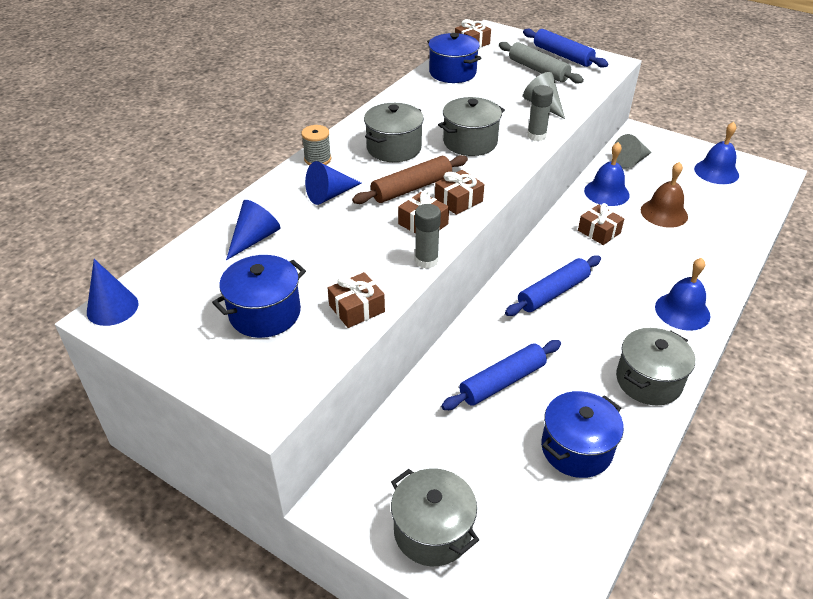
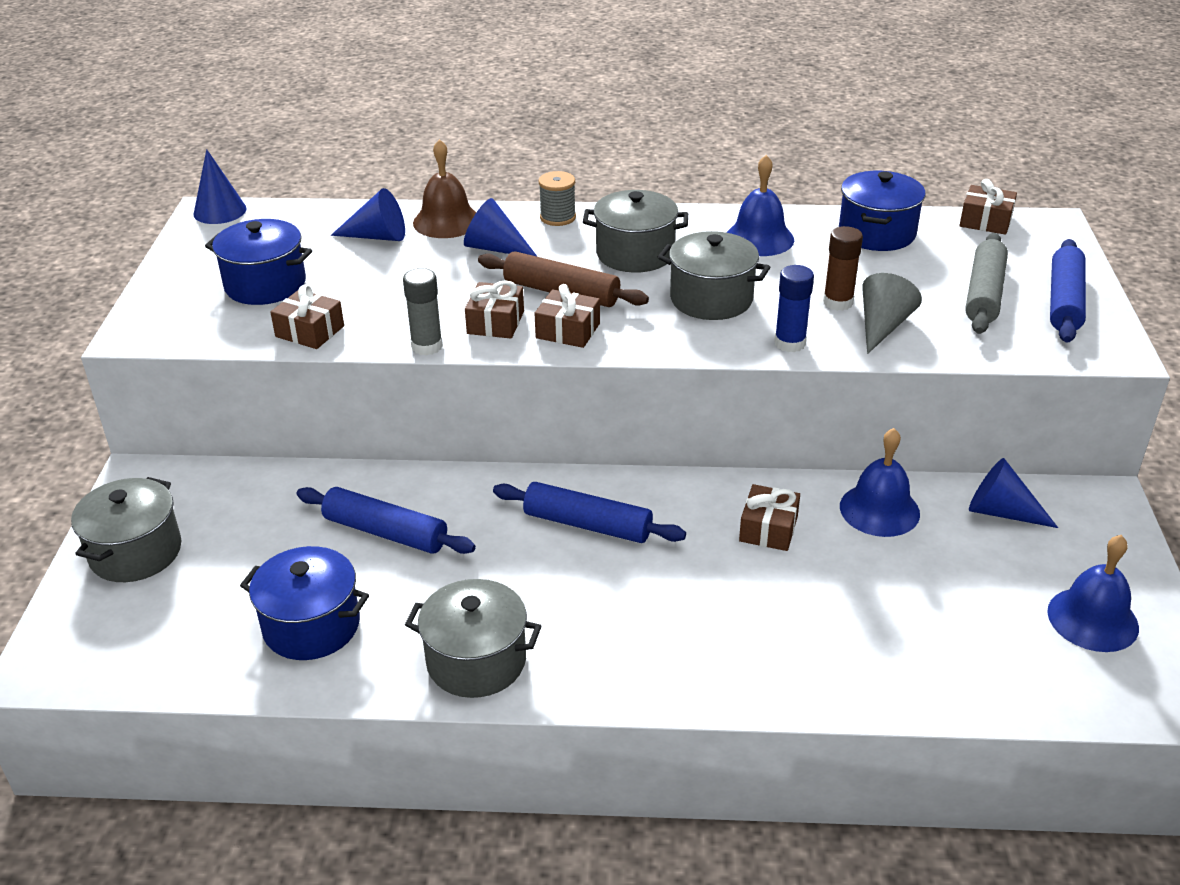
camera: 60 degrees right, 5 degrees down
grey glue stick [527,85,553,141] -> blue glue stick [774,265,814,352]
grey cone [615,134,652,168] -> blue cone [969,458,1058,528]
brown bell [641,162,688,228] -> brown bell moved to [413,139,476,238]
blue bell [655,258,710,331] -> blue bell moved to [726,155,794,256]
none -> brown glue stick [823,226,863,311]

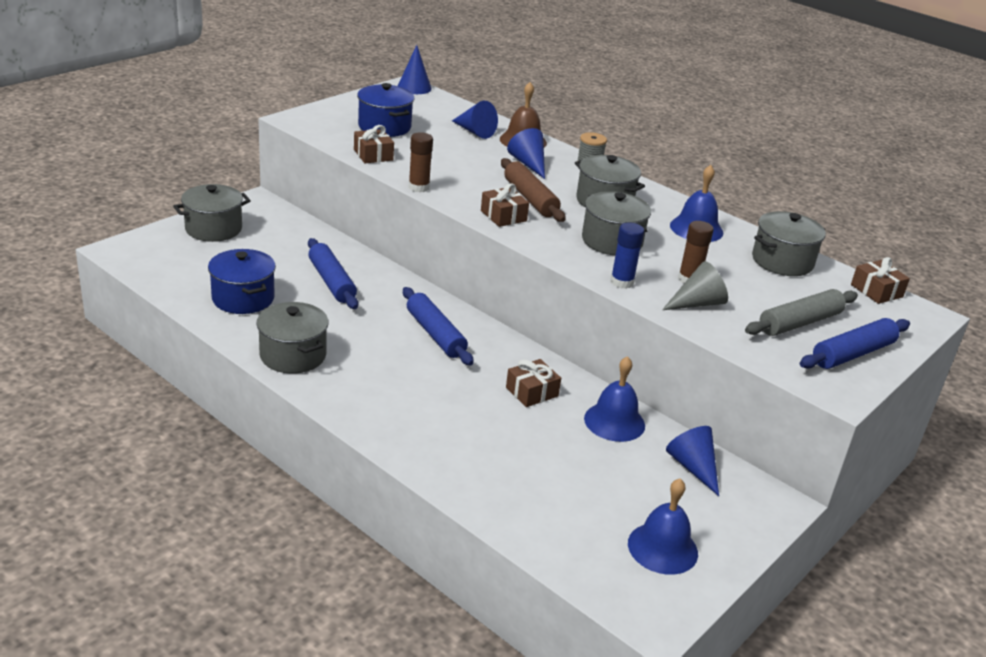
camera: 35 degrees right, 5 degrees down
grey glue stick [403,268,443,356] -> brown glue stick [409,132,433,192]
brown gift [465,280,524,339] -> none
blue pot [839,171,926,251] -> grey pot [752,211,826,276]

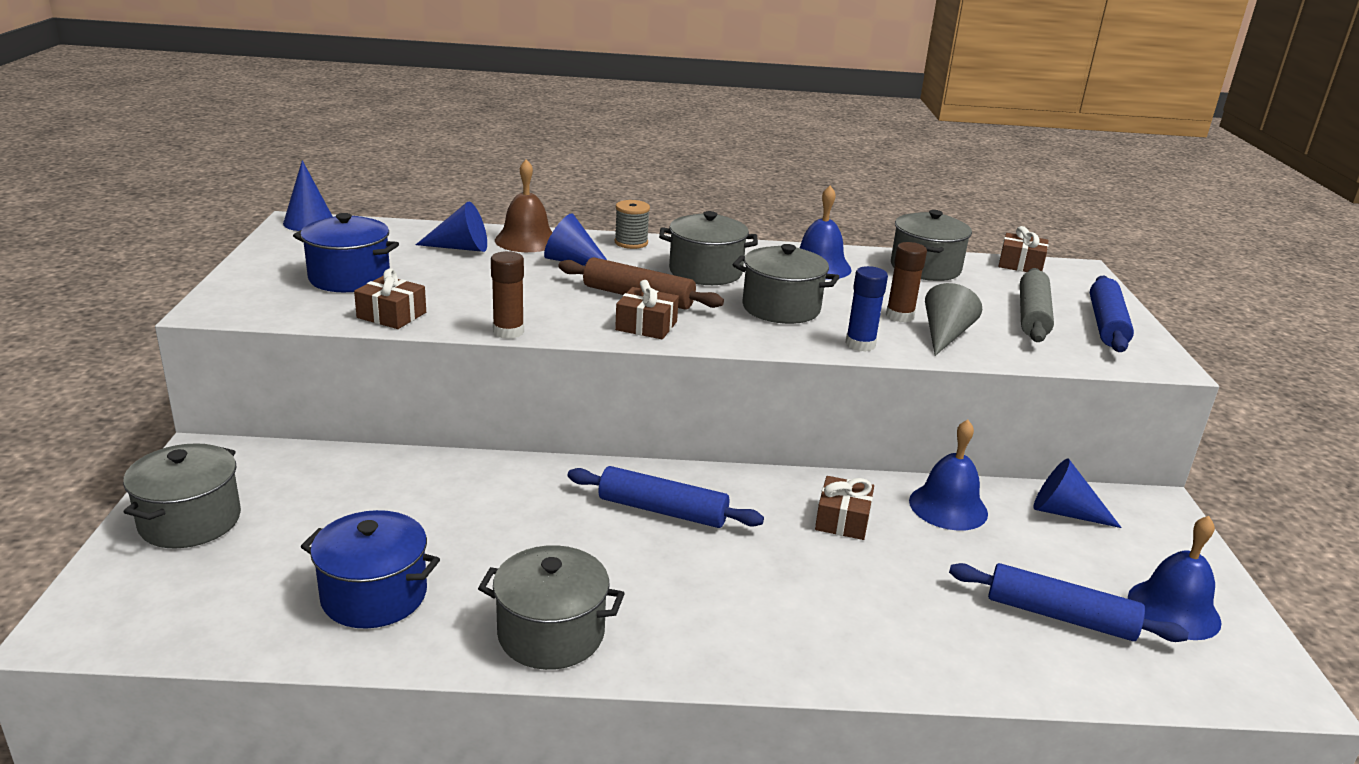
camera: 40 degrees left, 5 degrees down
blue rolling pin [308,238,358,309] -> blue rolling pin moved to [949,563,1189,642]

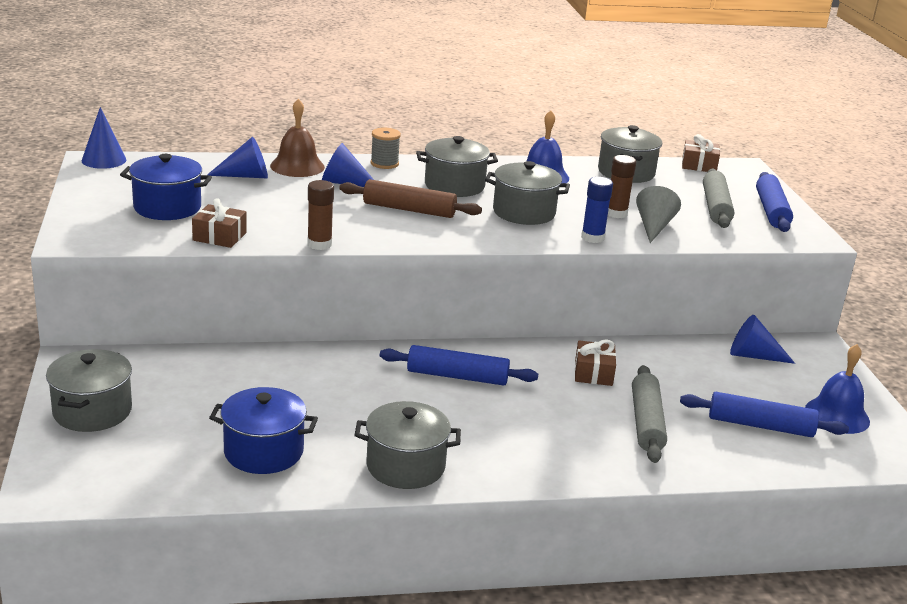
camera: 10 degrees left, 0 degrees up
brown gift [615,280,679,339] -> none
blue bell [909,420,988,531] -> none
none -> grey rolling pin [632,365,667,463]

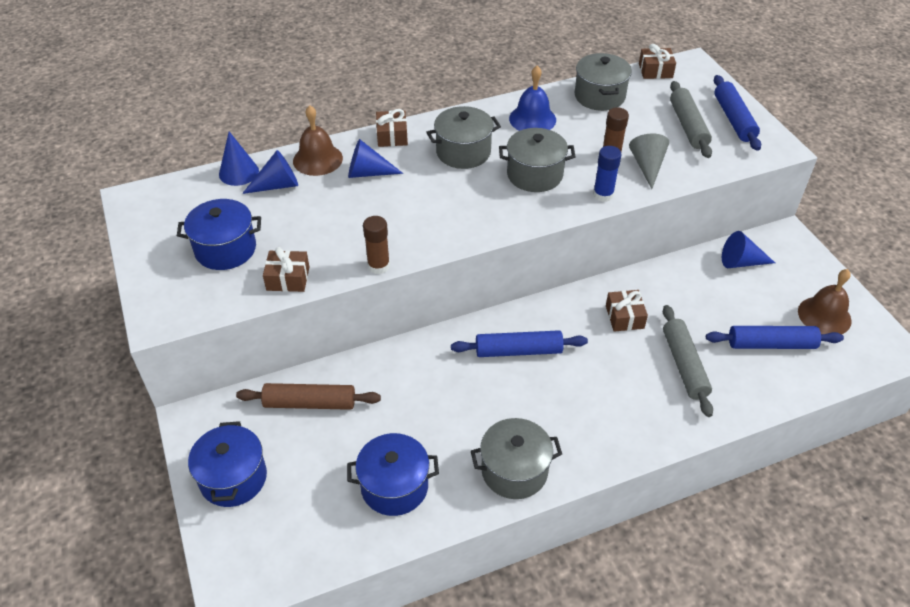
camera: 10 degrees left, 20 degrees up
grey pot [46,349,132,432] -> blue pot [188,421,267,507]
blue cone [82,107,126,169] -> blue cone moved to [219,132,259,186]
brown rolling pin [339,179,482,218] -> brown rolling pin moved to [236,383,381,410]
grey spool [371,128,401,169] -> brown gift [376,109,408,147]
blue bell [805,344,870,434] -> brown bell [798,269,852,334]

